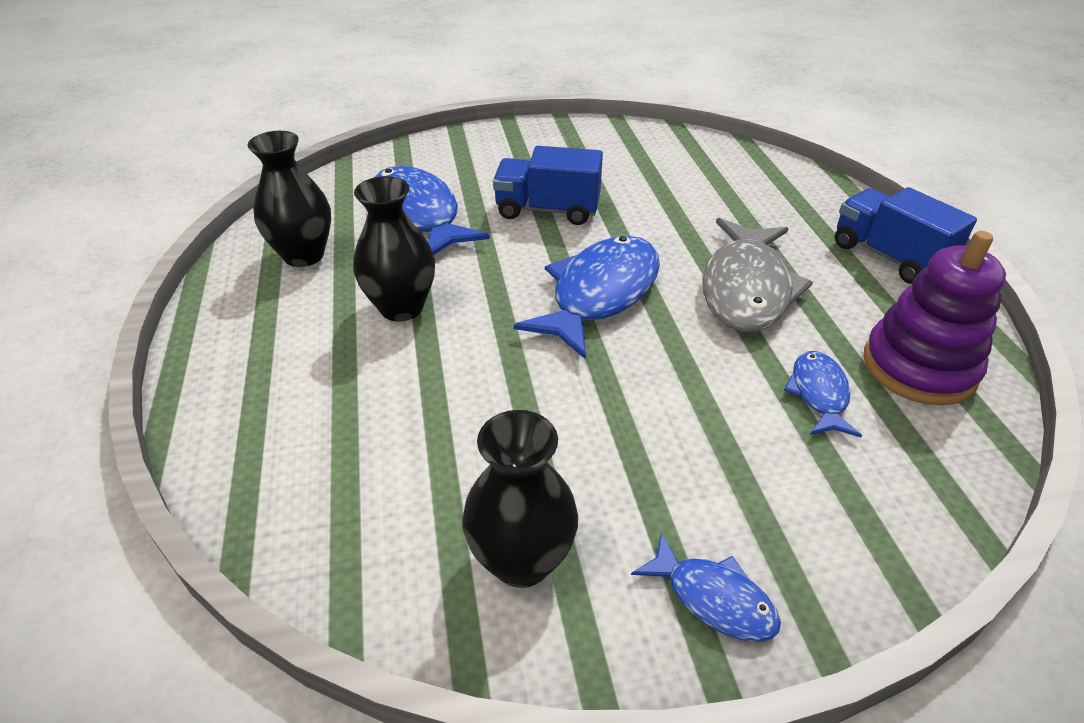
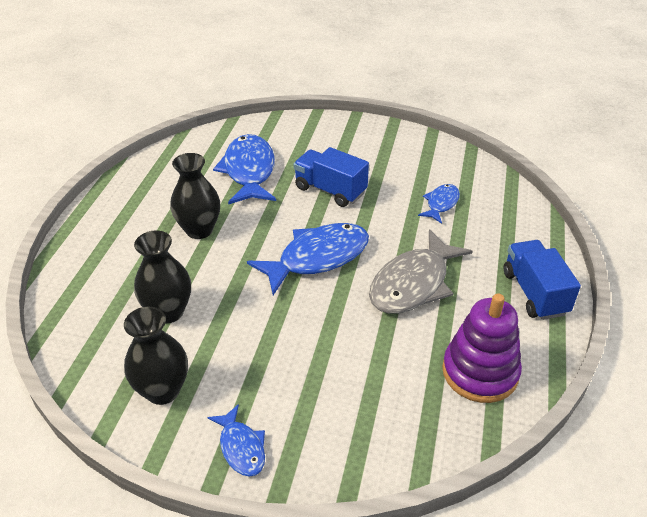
camera: 25 degrees right, 0 degrees up
black vase [248,131,331,267] -> black vase moved to [134,230,191,323]
blue fish [784,351,862,437] -> blue fish moved to [418,184,460,224]

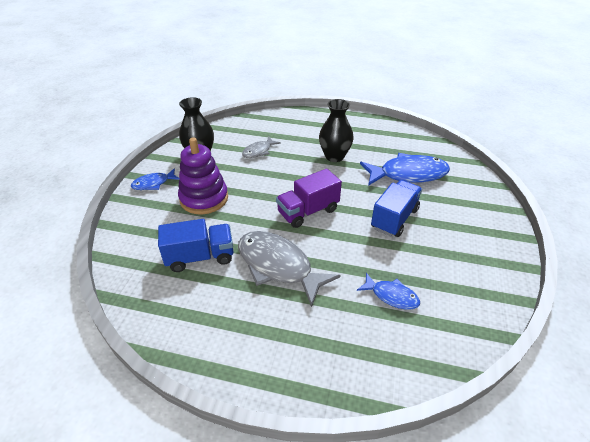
camera: 90 degrees right, 0 degrees up
black vase [134,230,191,323] -> grey fish [242,137,281,158]
blue fish [247,223,369,295] -> purple truck [276,169,342,228]
purple stacking toy [442,293,522,403] -> purple stacking toy moved to [178,137,228,214]
blue truck [503,240,581,320] -> blue truck moved to [158,219,234,272]

